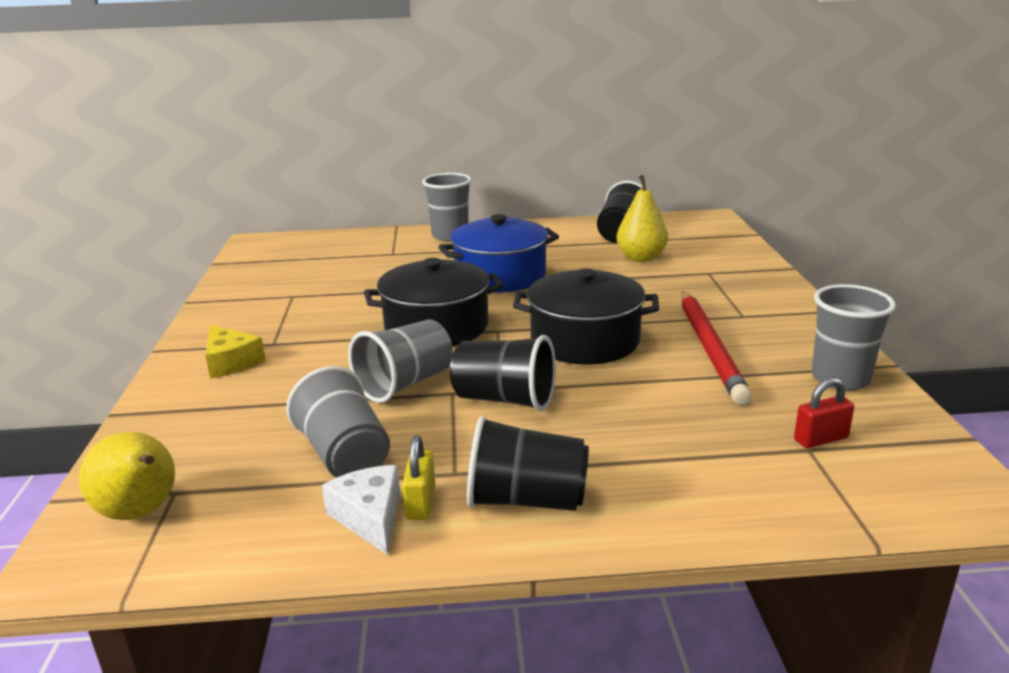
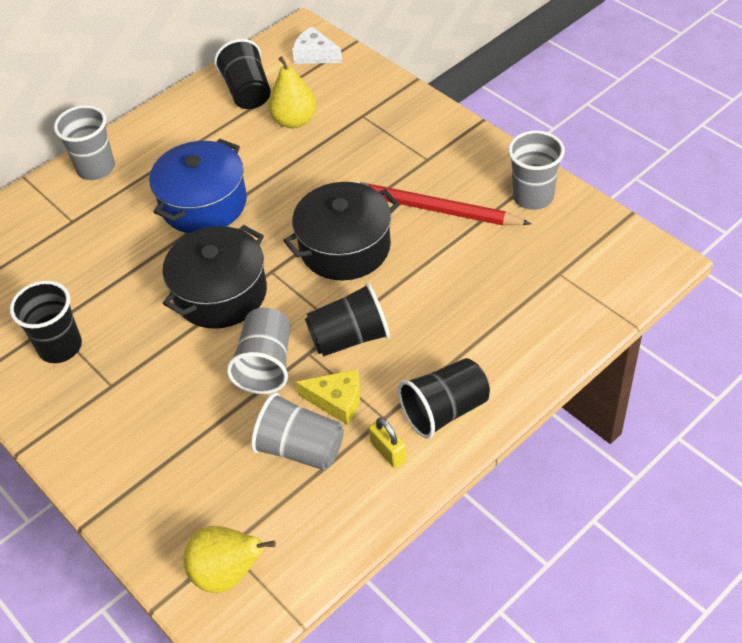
camera: 35 degrees left, 25 degrees up
yellow cheese [205,325,265,378] -> yellow cheese moved to [296,369,361,425]
white cheese [322,465,400,555] -> white cheese moved to [292,26,342,64]
red pencil [681,291,752,405] -> red pencil turned 150 degrees clockwise [350,181,531,225]
red padlock [794,378,854,448] -> none
none -> black cup [10,281,82,363]

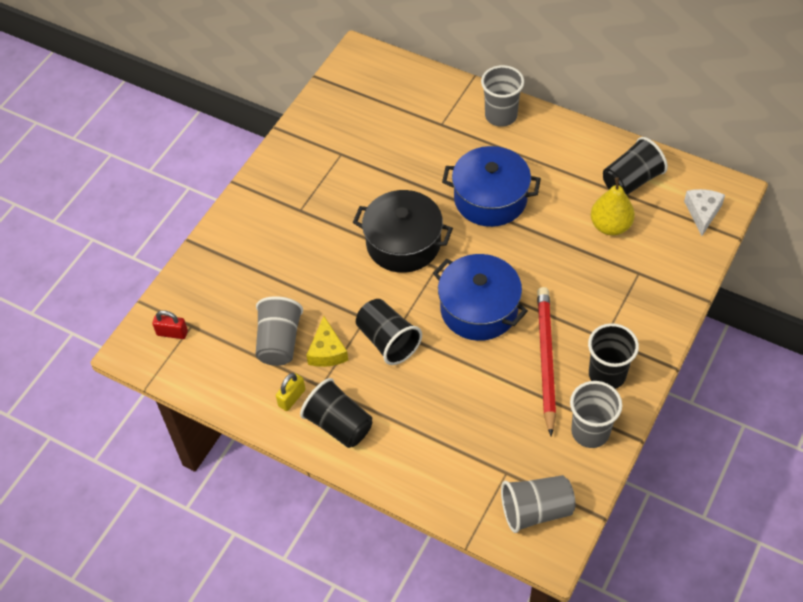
camera: 70 degrees right, 5 degrees up
black cup [10,281,82,363] -> black cup moved to [588,323,639,389]
yellow pear [183,526,276,593] -> red padlock [152,310,188,339]
grey cup [227,308,290,394] -> grey cup moved to [501,475,576,533]
black pot [283,182,400,280] -> blue pot [433,254,528,341]

